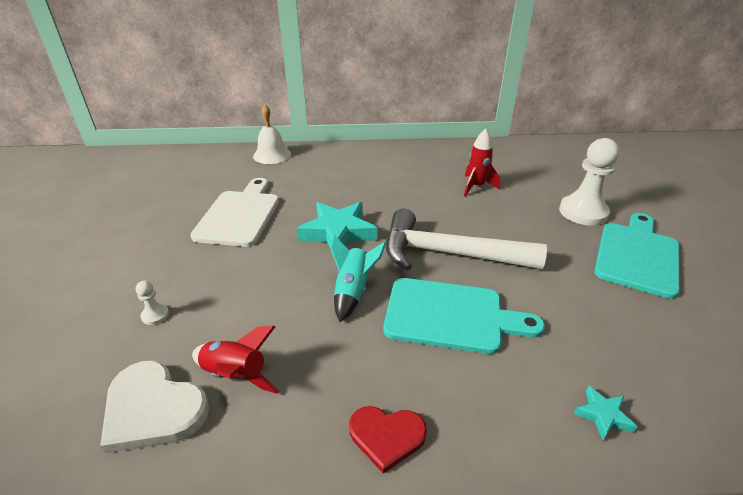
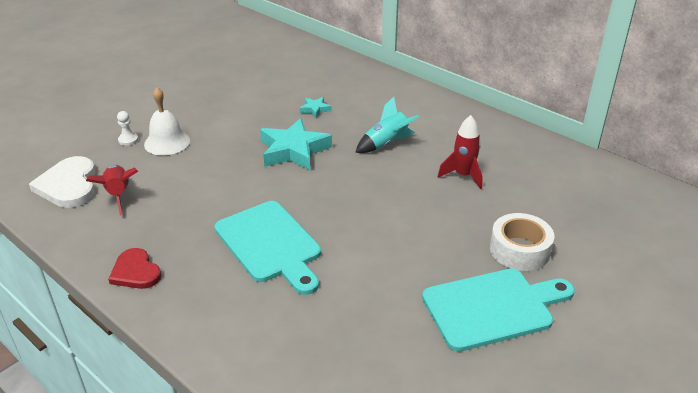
camera: 45 degrees right, 0 degrees up
white cutting board [190,178,279,247] -> none
white bell [253,105,291,164] -> white bell moved to [144,87,190,155]
turquoise rocket [331,235,386,322] -> turquoise rocket moved to [355,97,419,153]
white hammer [386,209,547,271] -> none
white pawn [559,138,620,226] -> white tape [490,213,554,271]
turquoise star [574,385,637,440] -> turquoise star moved to [300,97,331,118]

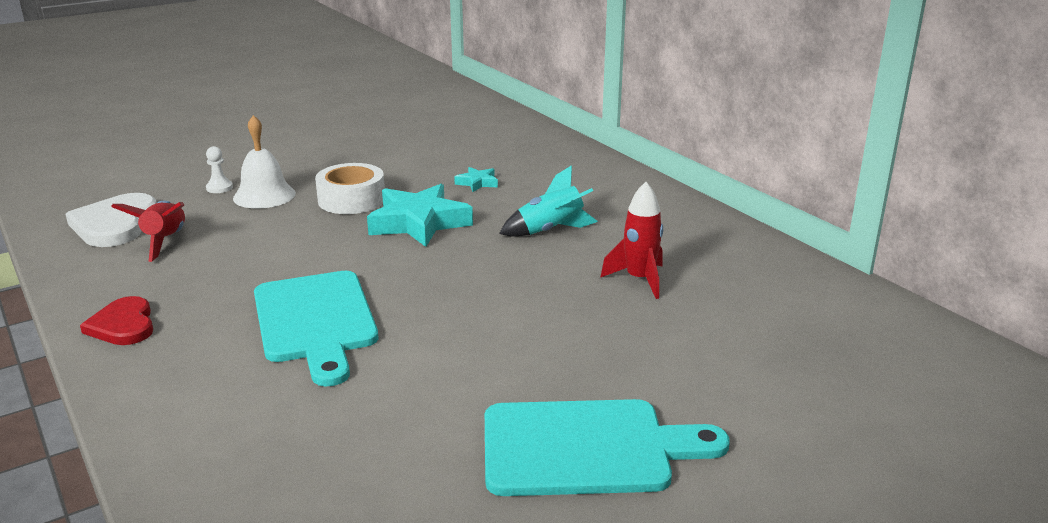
camera: 15 degrees right, 10 degrees down
white tape [490,213,554,271] -> white tape moved to [315,163,385,214]

